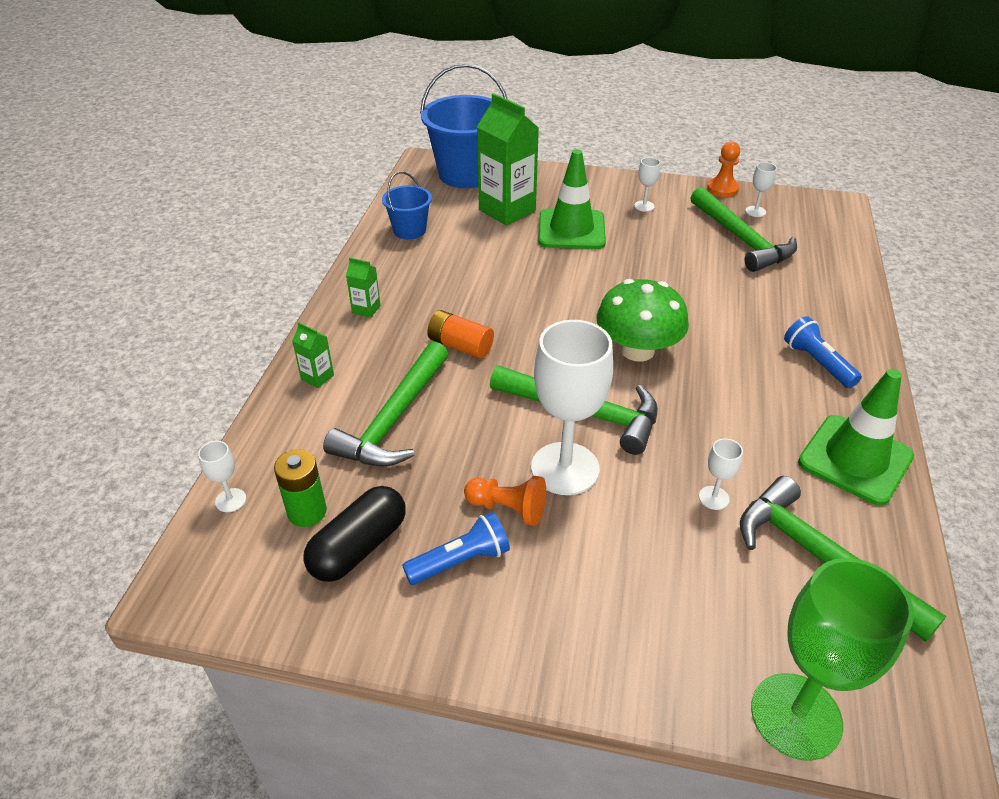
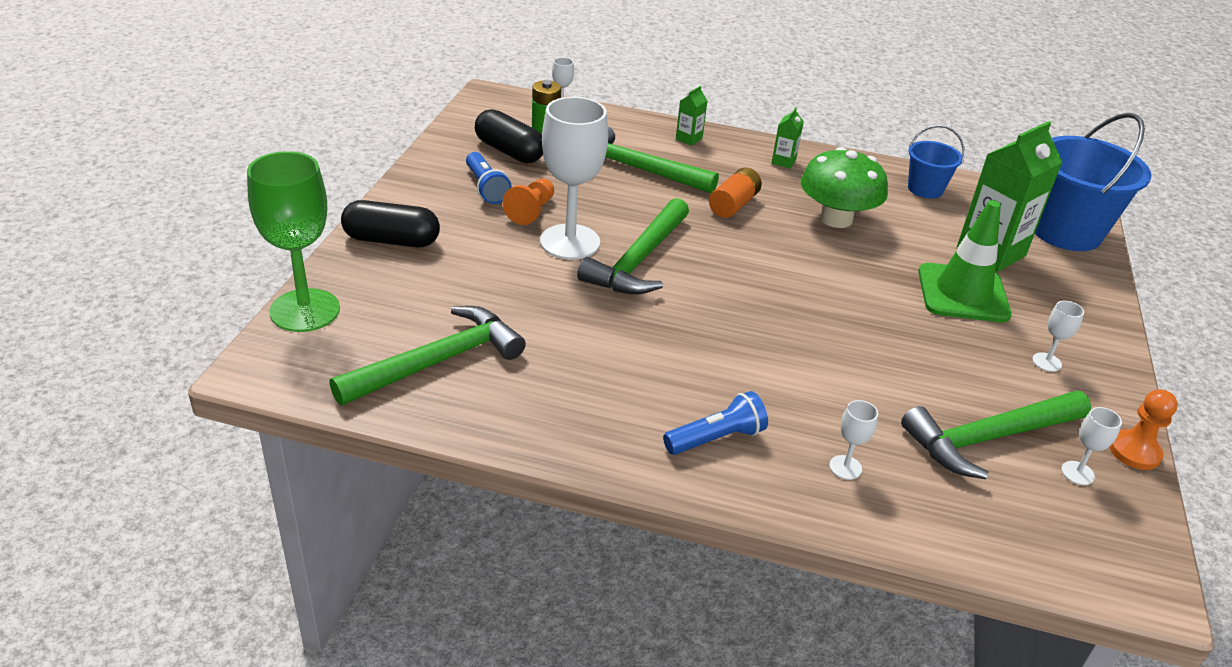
camera: 90 degrees right, 5 degrees down
green mushroom [596,279,689,362] -> green mushroom moved to [801,147,888,228]
white goblet [699,438,743,510] -> white goblet moved to [829,400,878,480]
green traffic cone [798,369,914,505] -> none
none -> black capsule [341,200,440,247]

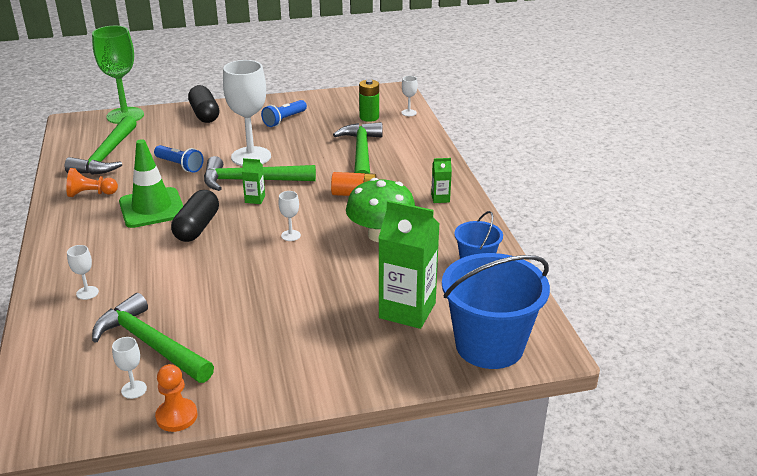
camera: 65 degrees right, 5 degrees down
green hammer [330,306,526,405] -> green hammer turned 75 degrees clockwise [65,116,137,175]
black capsule [475,109,543,163] -> black capsule moved to [171,190,219,242]
orange pawn [502,179,554,225] -> orange pawn moved to [66,168,118,197]
blue flashlight [663,391,768,455] -> blue flashlight moved to [154,145,204,173]
green carton [676,86,708,146] -> green carton moved to [242,158,265,204]
green traffic cone [918,200,1012,322] -> green traffic cone moved to [119,139,183,228]
white goblet [1032,300,1084,372] -> white goblet moved to [279,191,301,241]

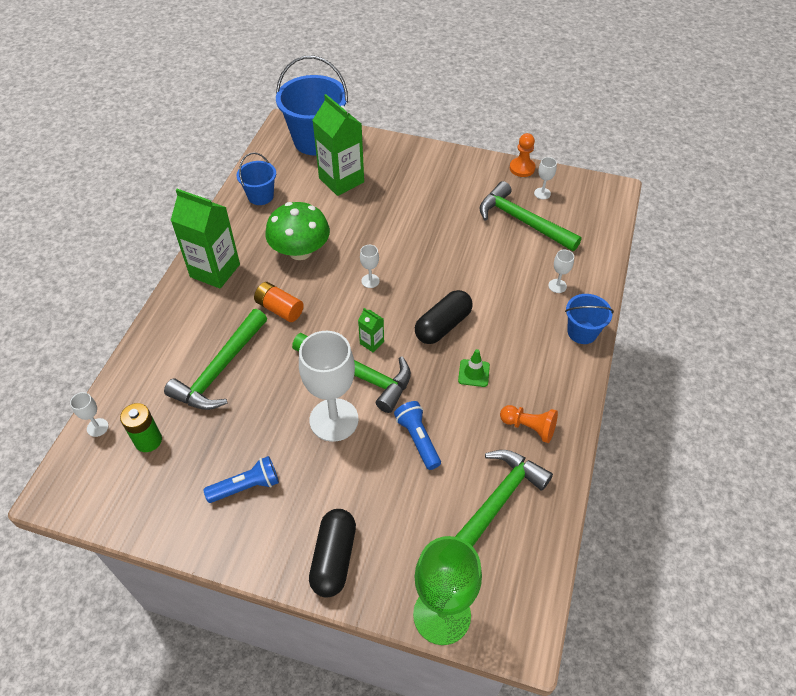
camera: 150 degrees left, 20 degrees up
green hammer [92,293,214,383] -> green hammer turned 150 degrees clockwise [479,181,582,251]
green traffic cone [119,139,183,228] -> green traffic cone [458,349,490,387], size x0.47
green carton [431,158,452,203] -> green carton [171,189,240,289], size x2.23
none -> blue bucket [565,294,614,344]

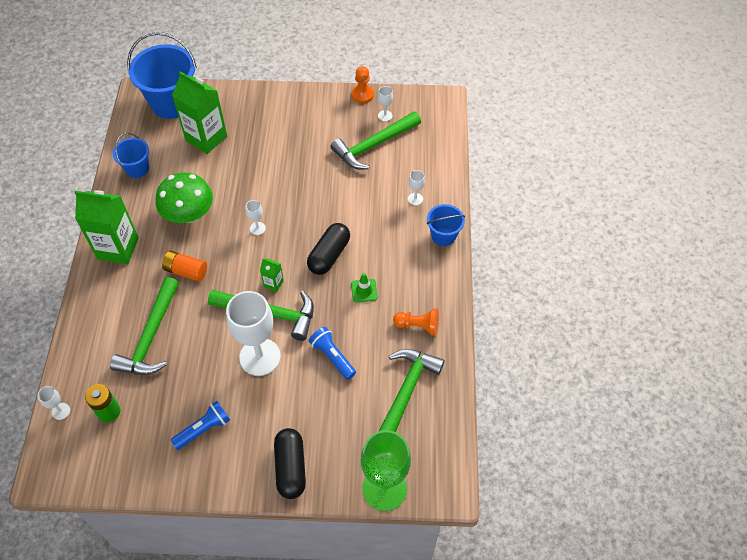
camera: 15 degrees left, 5 degrees up
green hammer [479,181,582,251] -> green hammer turned 60 degrees counterclockwise [330,112,421,169]

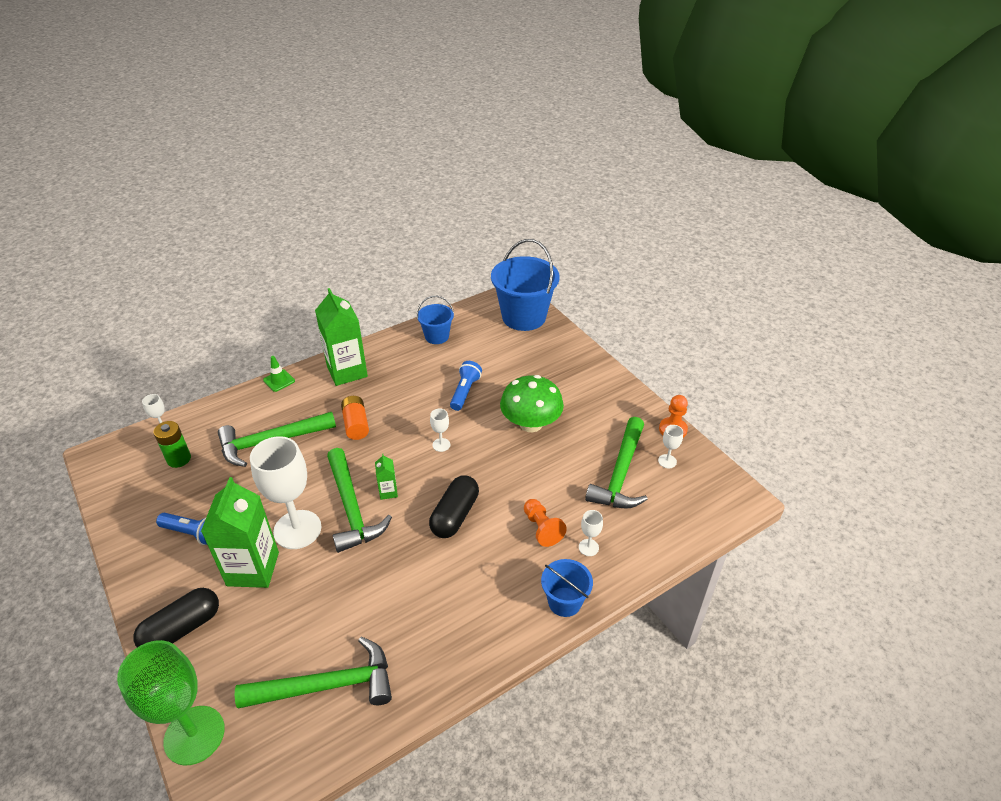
camera: 55 degrees right, 15 degrees down
green mushroom [156,172,213,223] -> green mushroom moved to [500,375,564,432]
green carton [172,71,227,154] -> green carton moved to [201,477,279,588]
black capsule [307,223,350,275] -> black capsule turned 60 degrees counterclockwise [429,476,479,538]
blue flashlight [309,327,356,380] -> blue flashlight moved to [450,361,482,411]
green hammer [330,112,421,169] -> green hammer turned 90 degrees counterclockwise [585,417,648,508]
green traffic cone [351,273,378,303] -> green traffic cone moved to [263,356,295,392]
orange pawn [393,308,439,336] -> orange pawn moved to [524,499,567,547]

